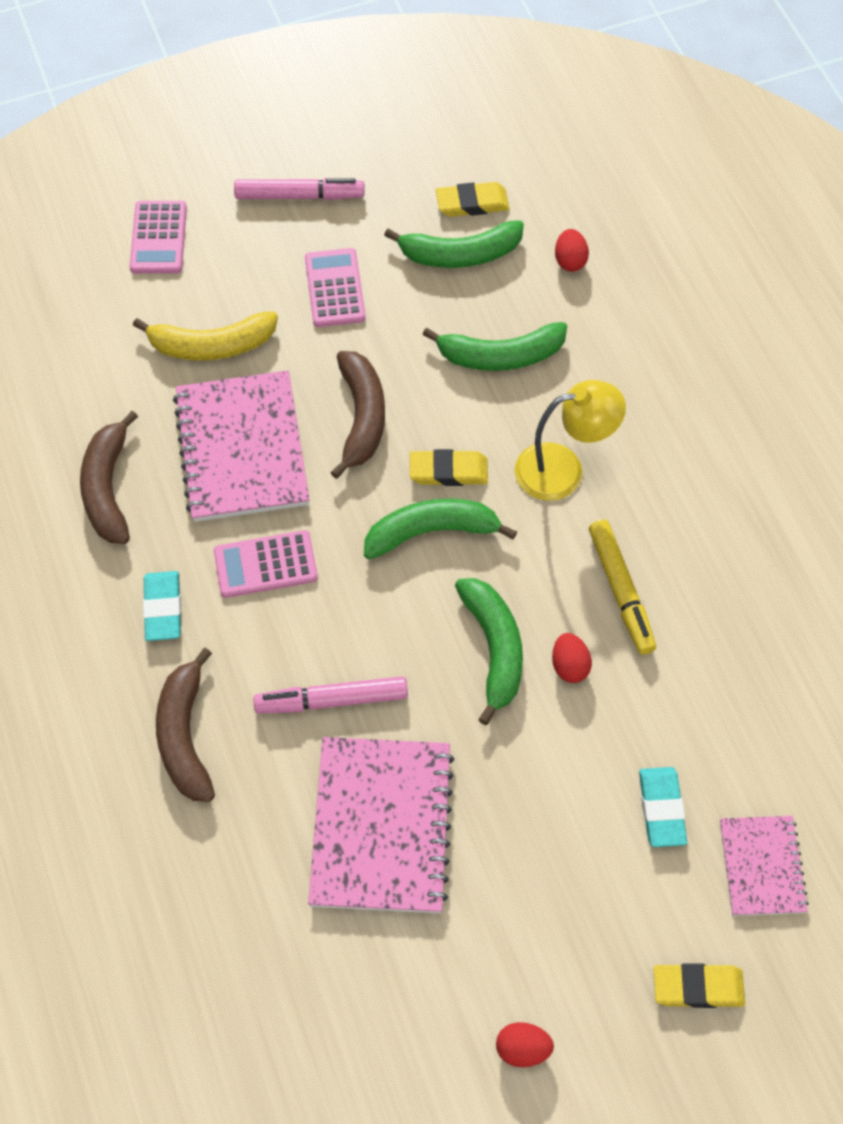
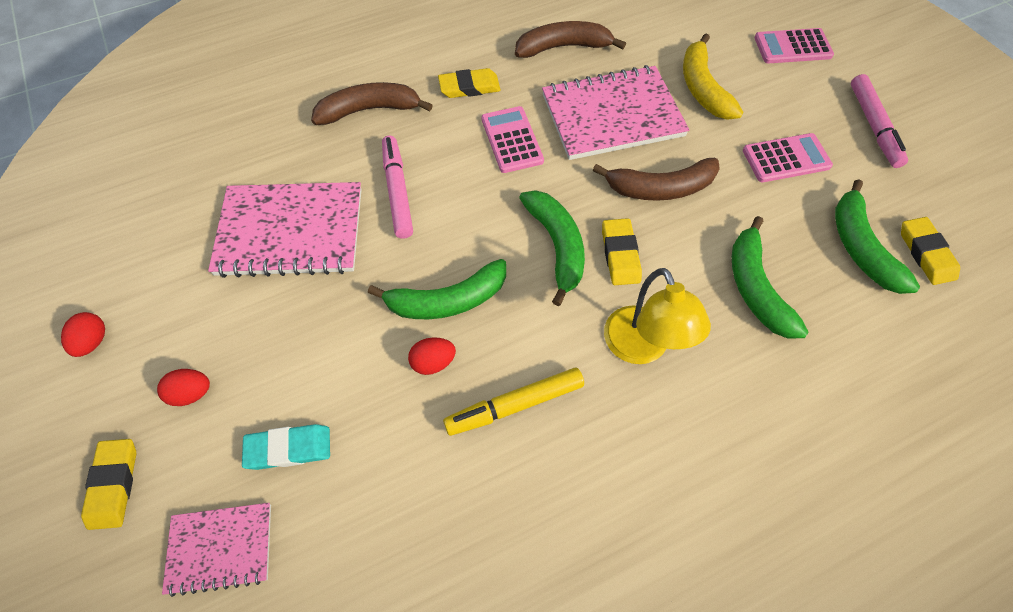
camera: 85 degrees right, 0 degrees up
turquoise eraser [143,571,181,641] -> yellow eraser [438,68,501,98]
red egg [555,229,589,272] -> red egg moved to [157,369,210,406]

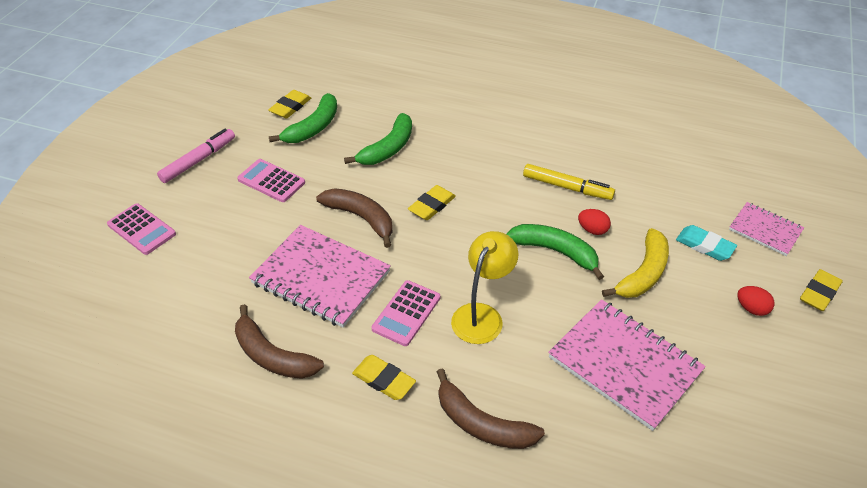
camera: 135 degrees left, 15 degrees down
red egg [61,312,105,357] -> none
pink marker [382,136,413,239] -> none
green banana [519,190,585,306] -> none
yellow lamp [604,268,711,364] -> yellow lamp moved to [451,231,519,344]
yellow banana [683,33,743,120] -> yellow banana moved to [602,228,669,298]

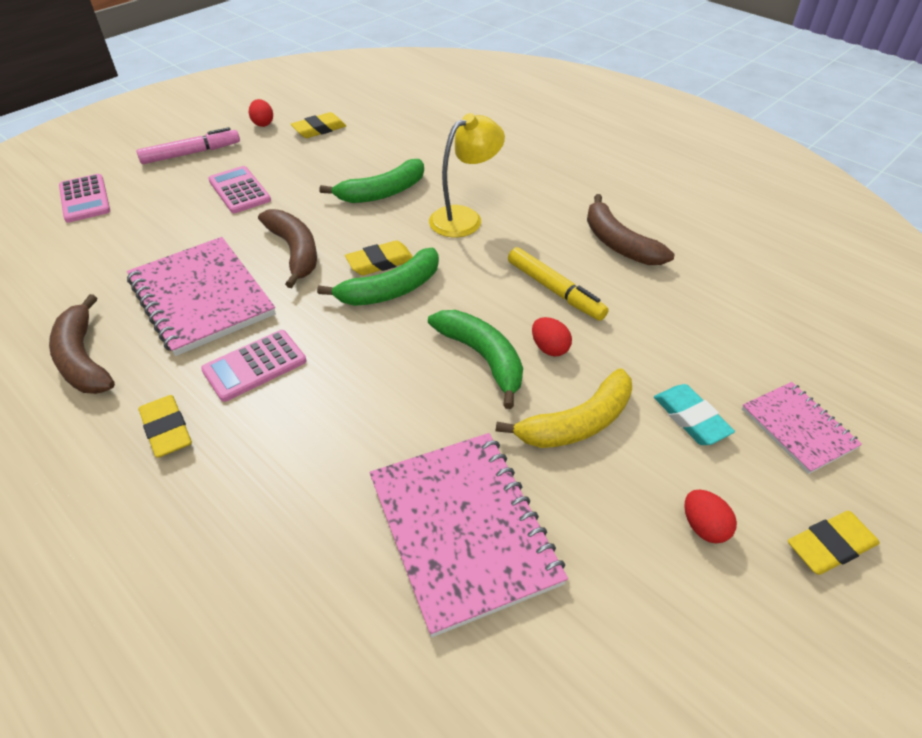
camera: 25 degrees right, 0 degrees up
green banana [269,93,337,143] -> green banana moved to [317,248,439,306]
brown banana [437,368,545,449] -> brown banana moved to [587,194,674,265]
yellow lamp [451,231,519,344] -> yellow lamp moved to [429,113,505,237]
none -> red egg [249,99,273,127]

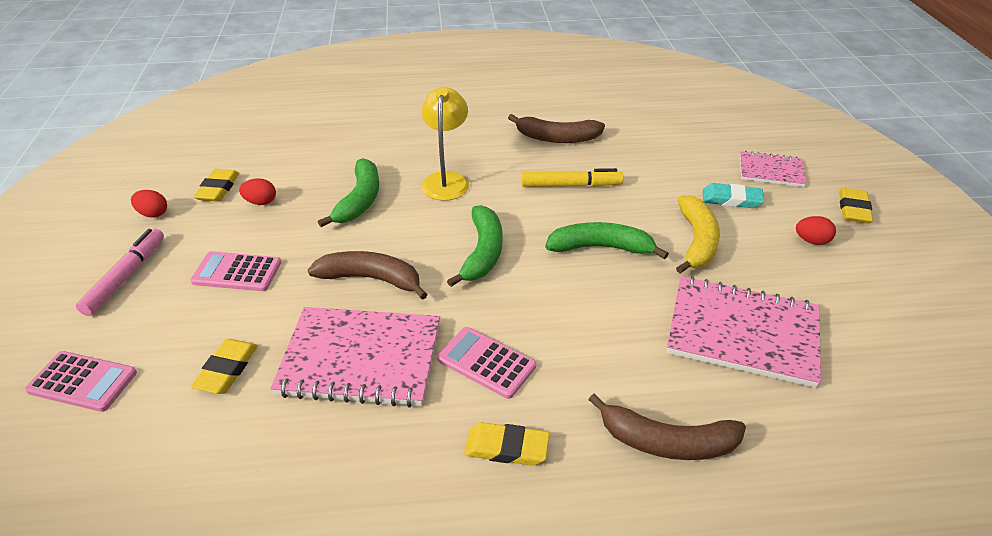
camera: 50 degrees left, 5 degrees down
brown banana [49,294,115,394] -> brown banana moved to [589,394,746,460]
pink calculator [201,330,307,402] -> pink calculator turned 120 degrees clockwise [437,327,536,399]
yellow eraser [345,240,413,275] -> yellow eraser moved to [191,339,258,394]
red egg [532,317,572,357] -> red egg moved to [239,178,276,205]

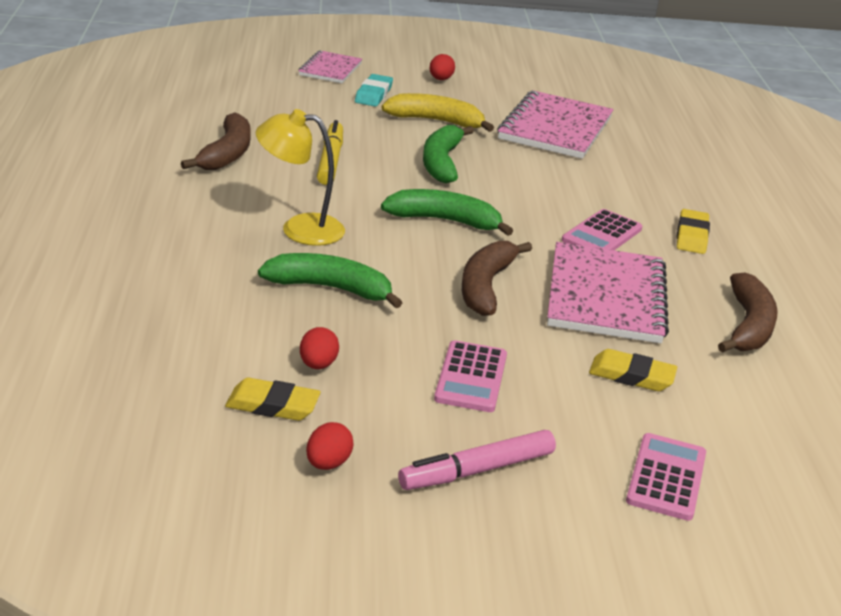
camera: 90 degrees left, 10 degrees down
pink marker [76,229,164,316] -> pink marker turned 45 degrees counterclockwise [398,430,556,490]
brown banana [589,394,746,460] -> brown banana moved to [718,272,778,353]
yellow eraser [839,188,873,224] -> none

